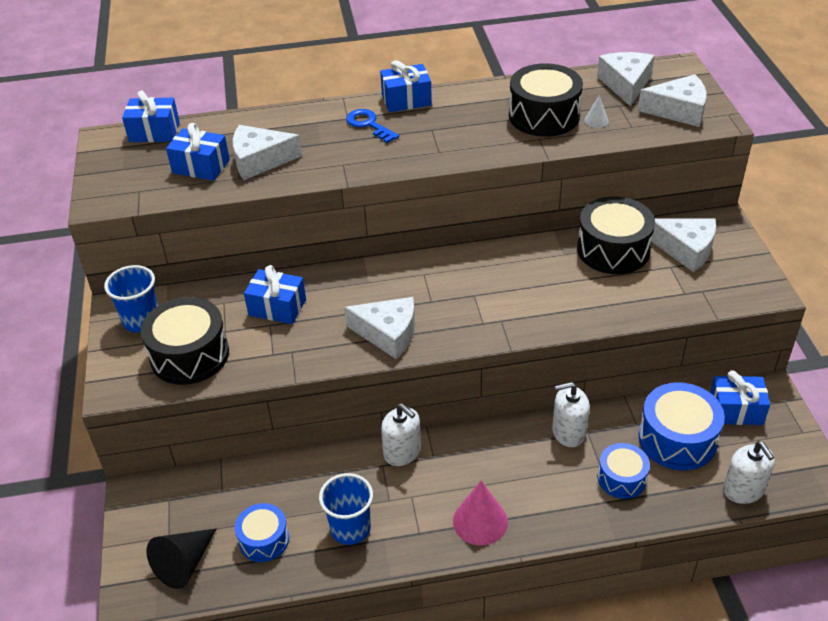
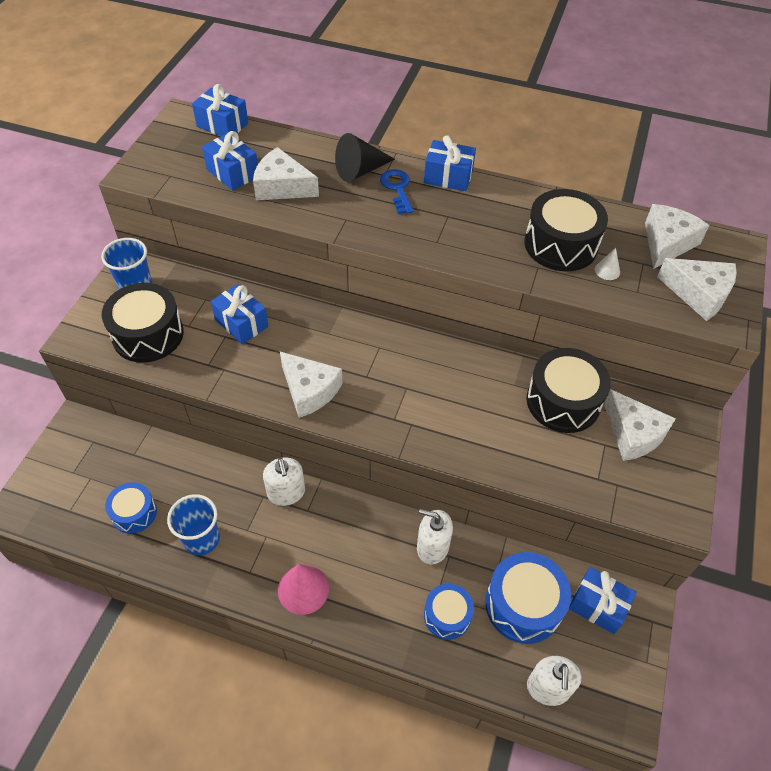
camera: 25 degrees right, 10 degrees up
black cone [146,528,217,589] -> black cone moved to [335,133,395,182]

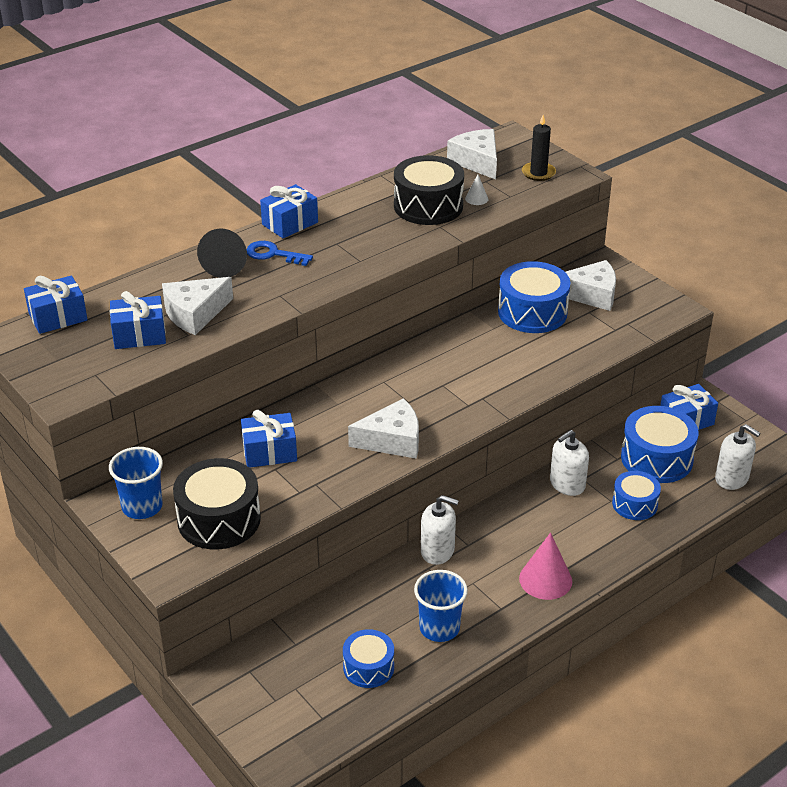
camera: 55 degrees left, 15 degrees down
black drum [526,348,611,433] -> blue drum [498,261,570,333]
white cheese [657,258,737,321] -> black candle [522,115,556,181]

